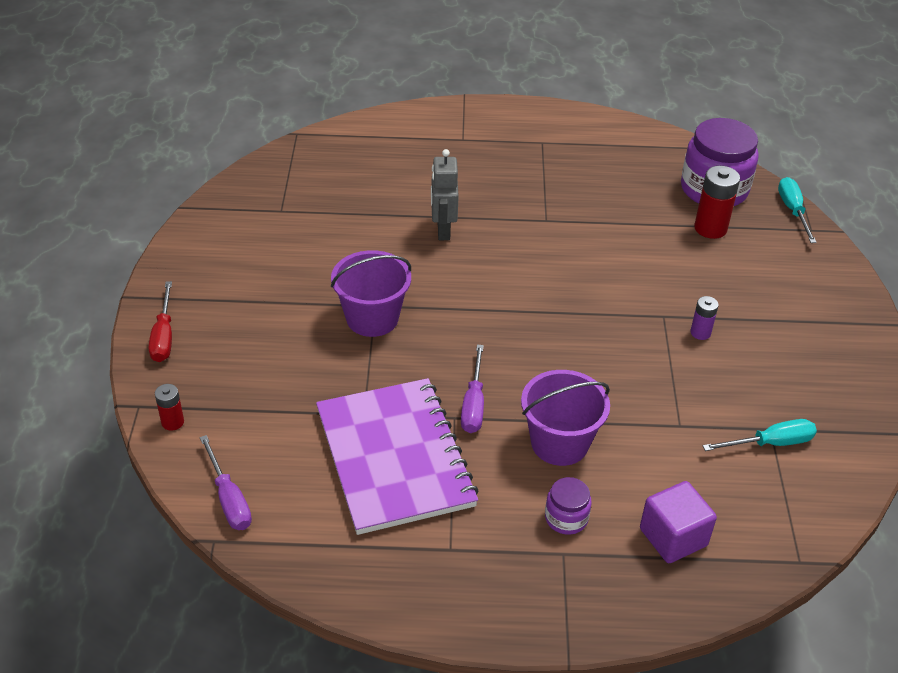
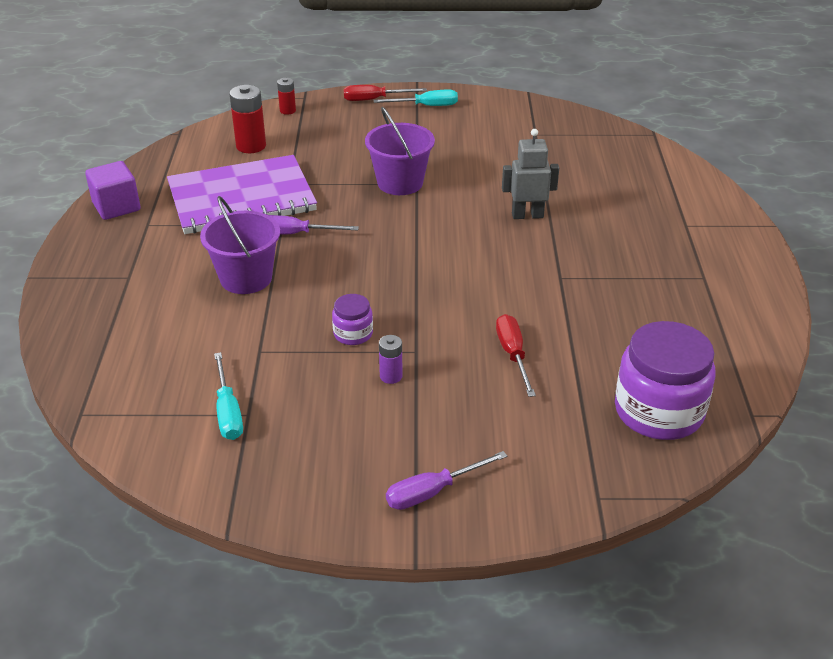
camera: 90 degrees right, 5 degrees down
purple screwdriver [200,435,252,530] -> purple screwdriver moved to [386,451,507,510]
purple jar [545,477,592,535] -> purple jar moved to [332,294,373,345]
purple cube [640,481,717,563] -> purple cube moved to [85,161,140,220]
red battery [694,166,740,239] -> red battery moved to [229,85,266,153]
turquoise screwdriver [778,177,817,243] -> turquoise screwdriver moved to [373,90,458,106]
none -> red screwdriver [496,314,536,397]

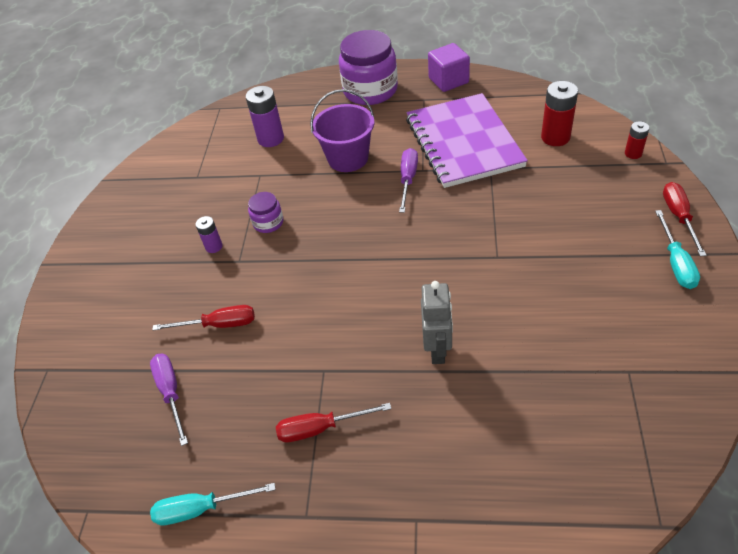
camera: 100 degrees right, 10 degrees up
turquoise screwdriver [214,352,243,440] -> turquoise screwdriver moved to [150,483,276,525]
purple bucket [365,107,435,195] -> none
purple screwdriver [386,451,507,510] -> purple screwdriver moved to [150,354,188,446]
purple jar [615,321,715,440] -> purple jar moved to [339,30,398,105]
none -> purple battery [245,86,284,147]
none -> red screwdriver [276,403,391,442]

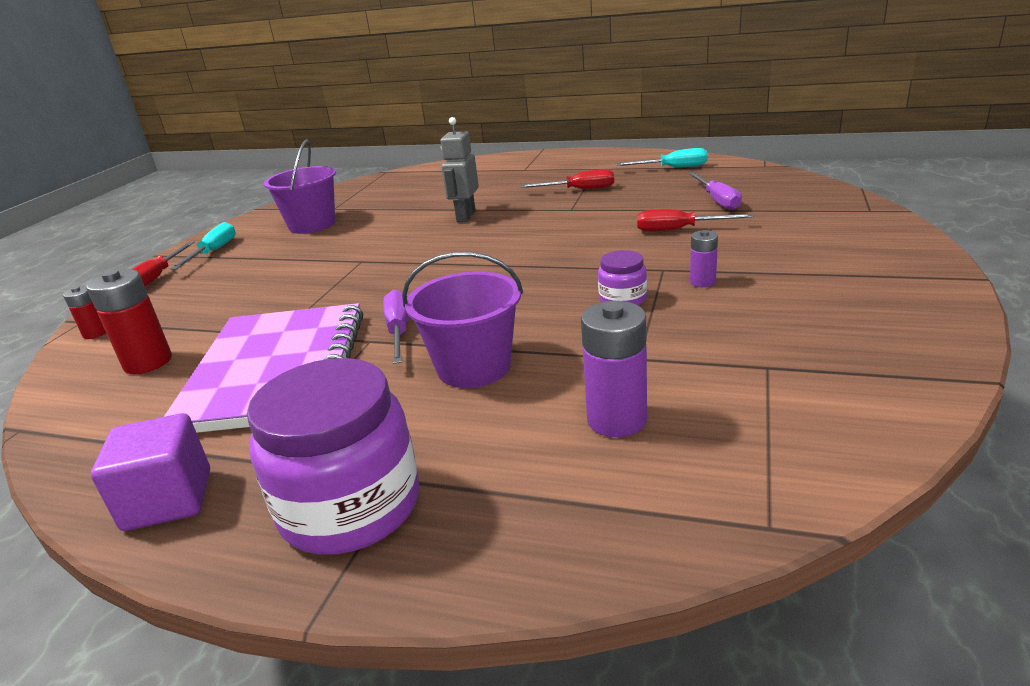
camera: 170 degrees left, 20 degrees down
purple screwdriver [399,148,418,213] -> purple screwdriver turned 150 degrees clockwise [383,290,409,364]
none -> purple bucket [264,139,336,234]

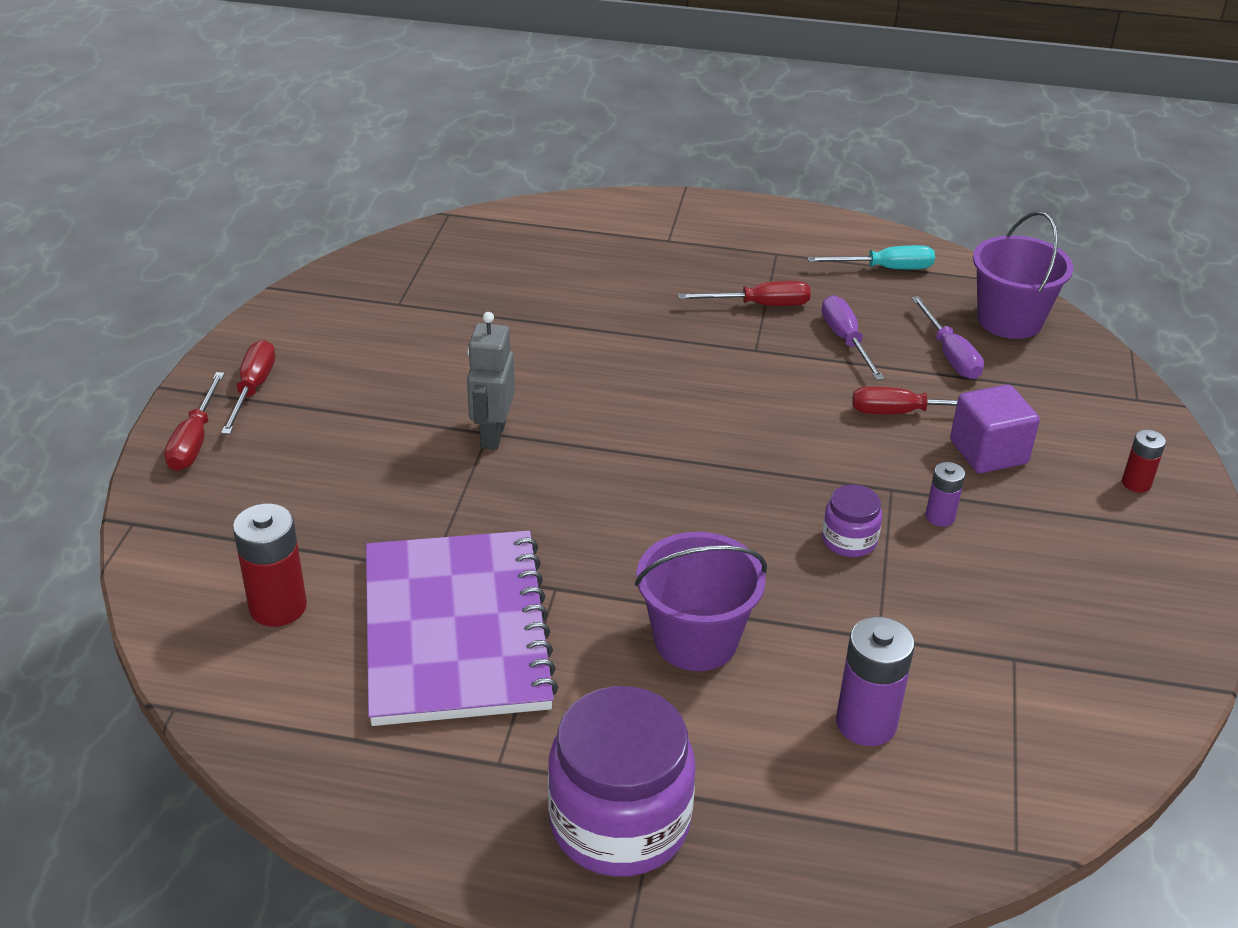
camera: 10 degrees left, 10 degrees up
red battery [63,286,106,339] -> red battery moved to [1122,430,1166,493]
purple cube [91,413,210,531] -> purple cube moved to [950,384,1040,473]
turquoise screwdriver [170,222,236,270] -> red screwdriver [221,340,275,435]
purple bucket [264,139,336,234] -> purple bucket moved to [973,211,1074,339]
purple screwdriver [383,290,409,364] -> purple screwdriver moved to [822,295,884,380]
grey robot [440,117,479,222] -> grey robot moved to [467,312,515,450]

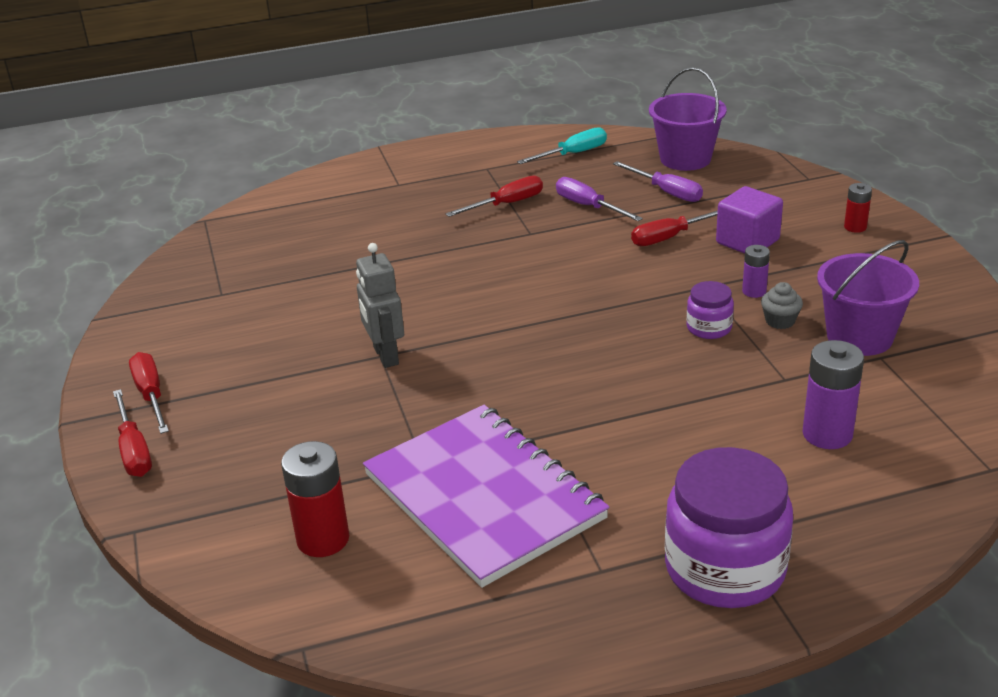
camera: 25 degrees left, 5 degrees down
purple bucket [635,532,767,671] -> purple bucket moved to [817,240,919,356]
none -> grey cupcake [761,282,803,329]

